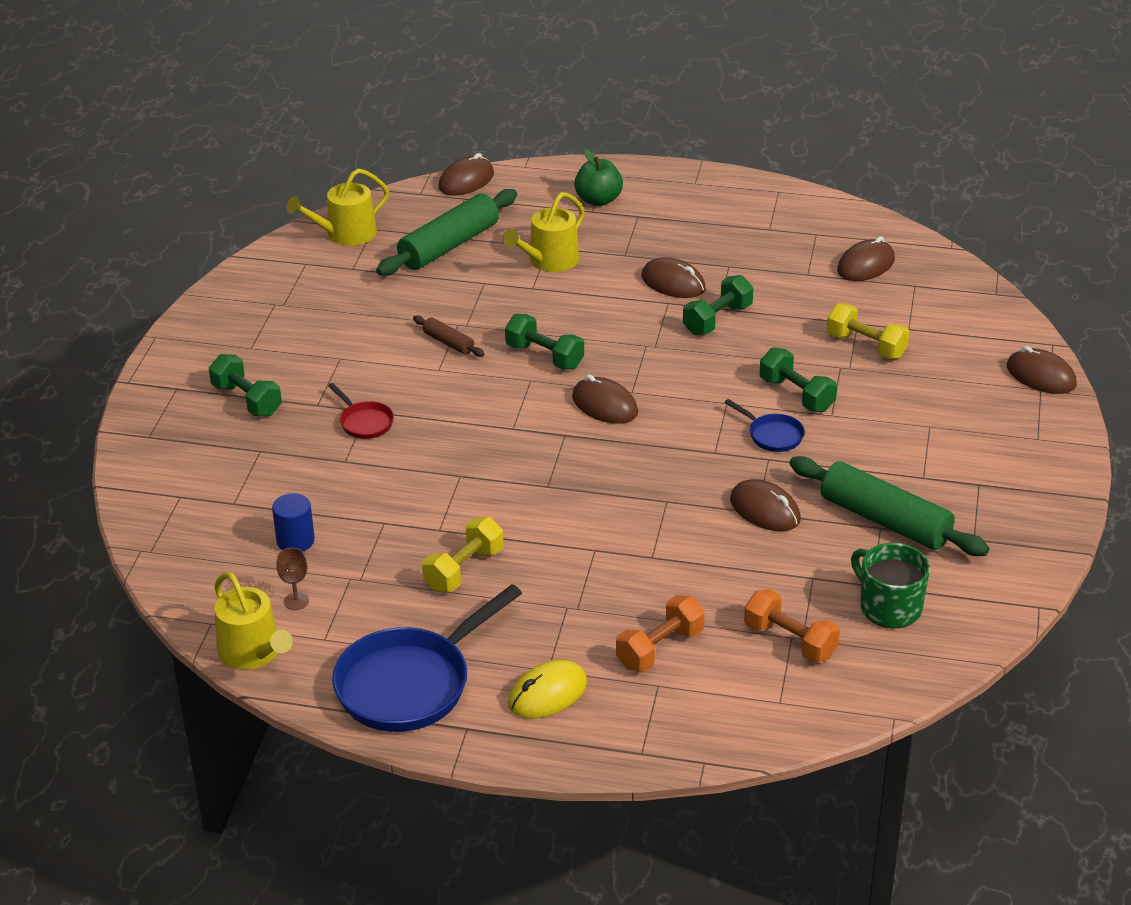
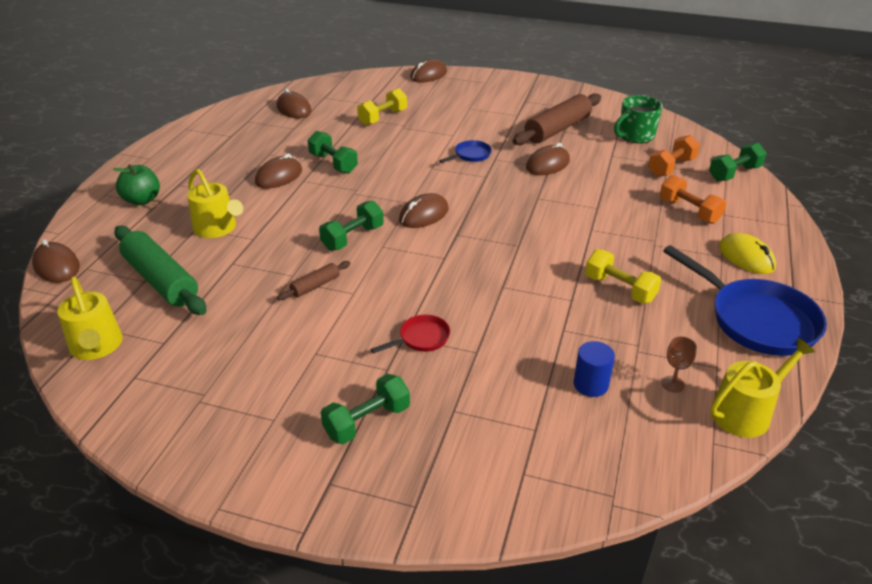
camera: 85 degrees left, 0 degrees up
green dumbbell [760,347,837,412] -> green dumbbell moved to [709,143,767,181]
green rolling pin [789,456,989,556] -> brown rolling pin [513,93,601,145]

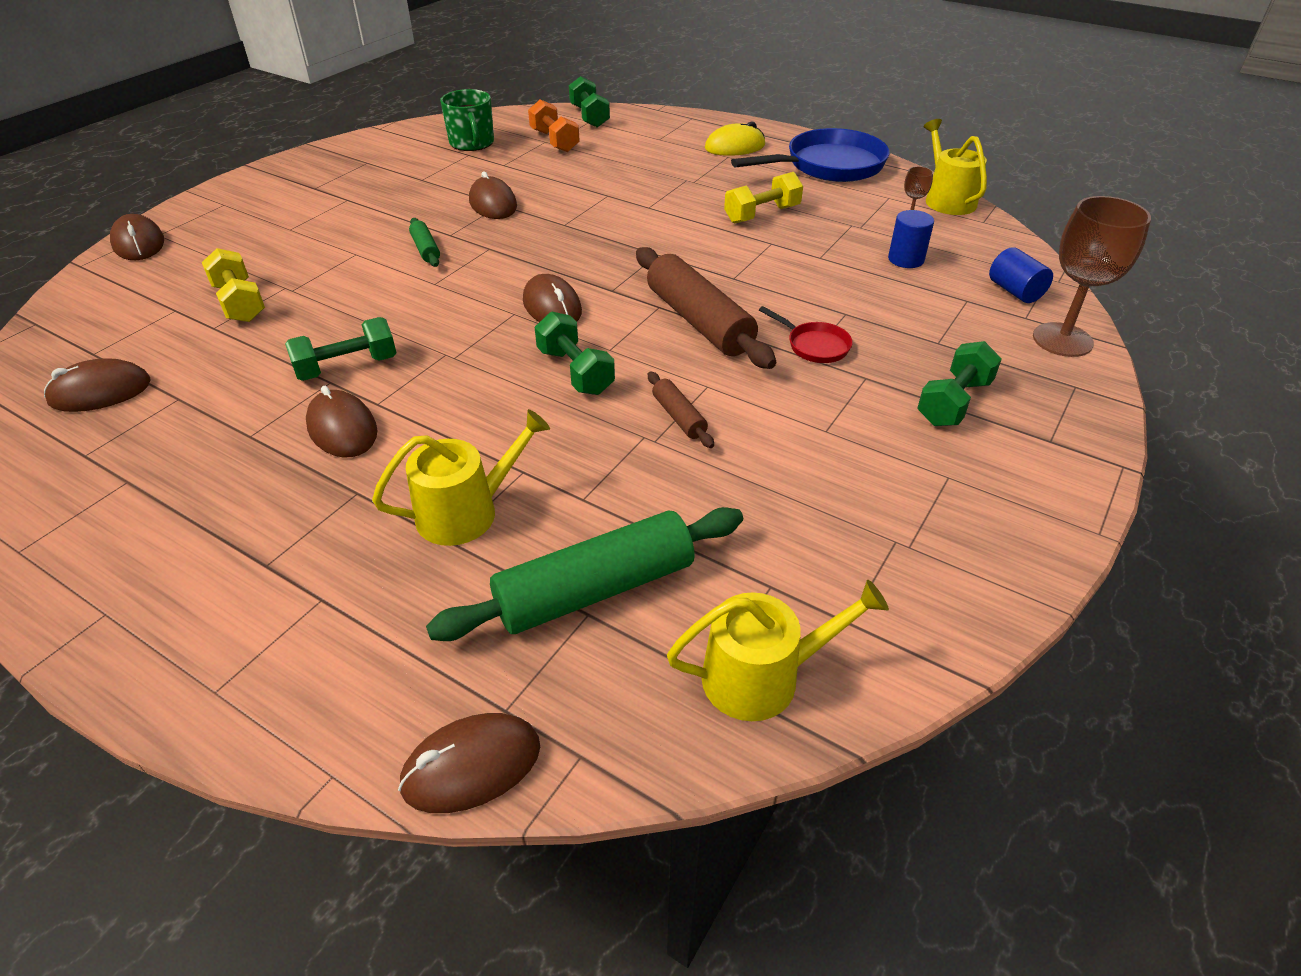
camera: 75 degrees left, 5 degrees up
green apple [113,164,160,205] -> none
green dumbbell [321,374,410,444] -> green dumbbell turned 60 degrees clockwise [917,341,1002,426]
red pan [371,315,450,353] -> red pan turned 150 degrees clockwise [759,306,853,363]
blue pan [439,140,492,163] -> green rolling pin [409,218,440,267]
brown rolling pin [513,93,601,145] -> brown rolling pin moved to [636,247,776,369]
orange dumbbell [660,175,726,224] -> none
none -> blue cylinder [989,247,1053,303]
none -> brown goblet [1033,196,1151,357]

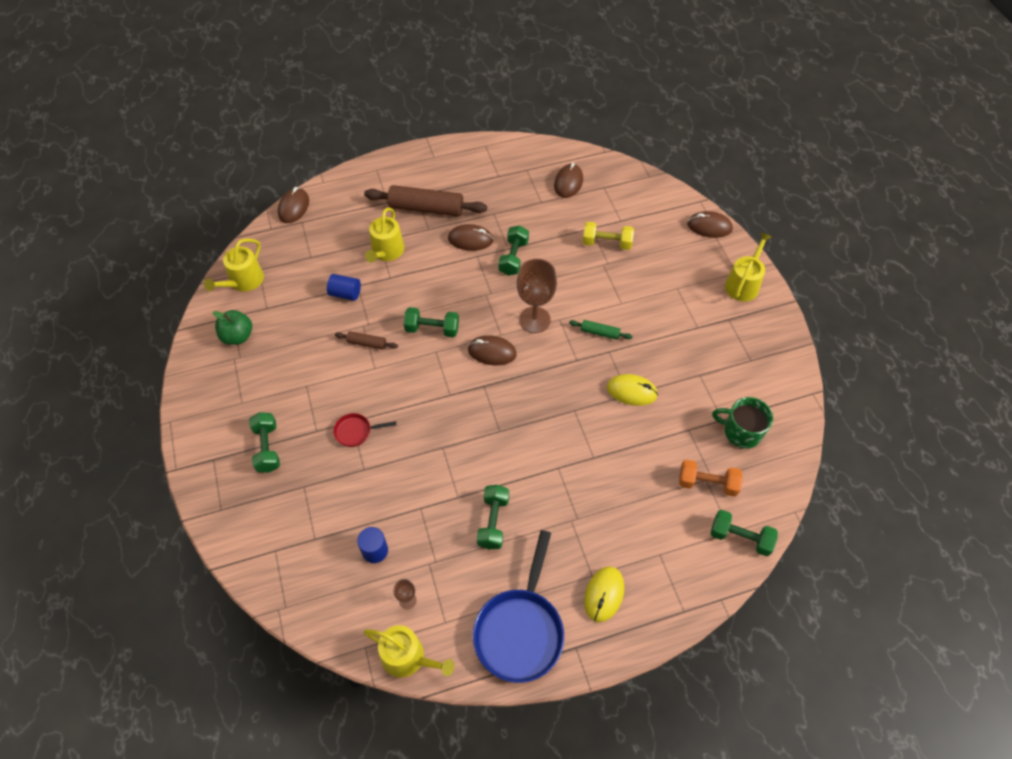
camera: 130 degrees right, 15 degrees up
green rolling pin [426,507,743,641] -> none
brown mouse [469,171,517,219] -> yellow mouse [607,374,658,406]
brown rolling pin [636,247,776,369] -> brown rolling pin moved to [364,185,487,217]
yellow dumbbell [724,172,803,224] -> green dumbbell [477,485,509,550]
blue cylinder [989,247,1053,303] -> blue cylinder moved to [327,274,361,301]
brown goblet [1033,196,1151,357] -> brown goblet moved to [517,259,557,333]
none -> green apple [213,310,252,345]
none -> yellow watering can [725,232,772,302]

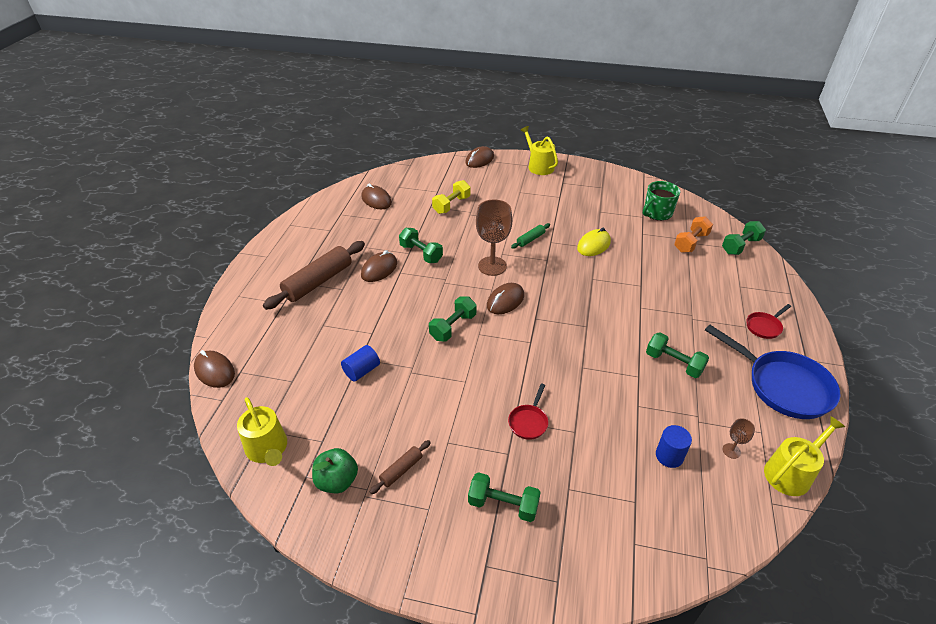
camera: 60 degrees left, 15 degrees down
brown rolling pin [335,331,398,350] -> brown rolling pin moved to [370,440,431,494]
yellow watering can [365,207,404,263] -> none
yellow mouse [584,566,624,622] -> red pan [747,304,791,339]

